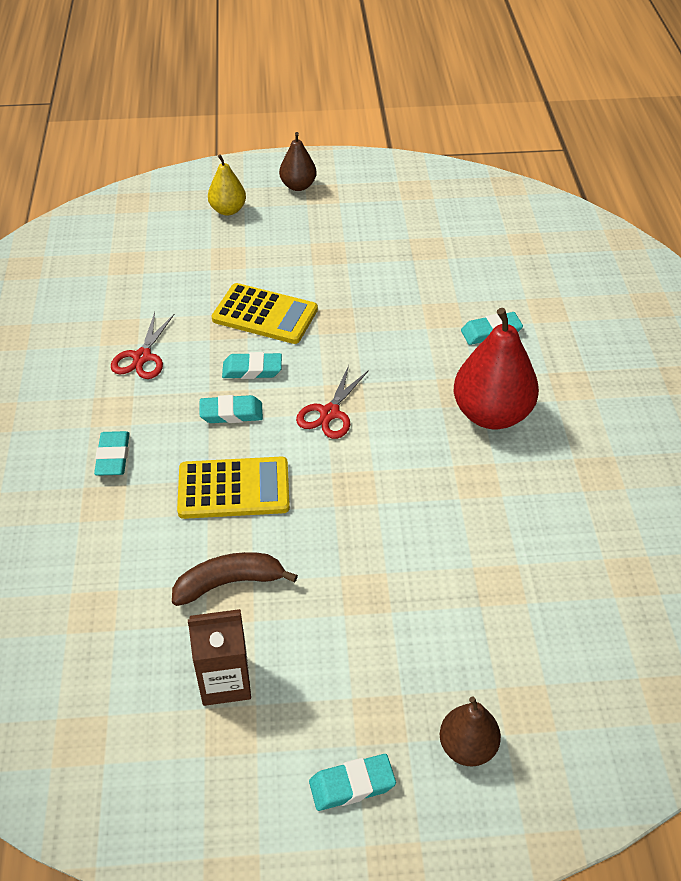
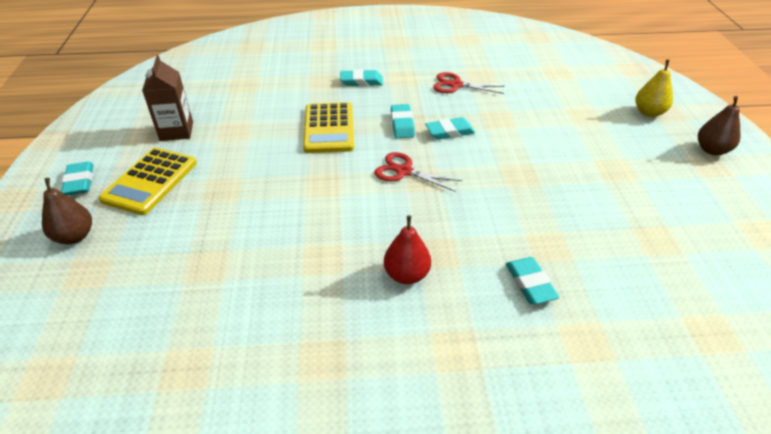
camera: 90 degrees right, 5 degrees down
brown banana [172,552,298,606] -> none
yellow calculator [212,283,318,344] -> yellow calculator moved to [99,147,197,215]
turquoise eraser [222,352,282,379] -> turquoise eraser turned 75 degrees clockwise [425,117,475,140]
red pear [454,308,539,429] -> red pear [384,215,431,284], size x0.56

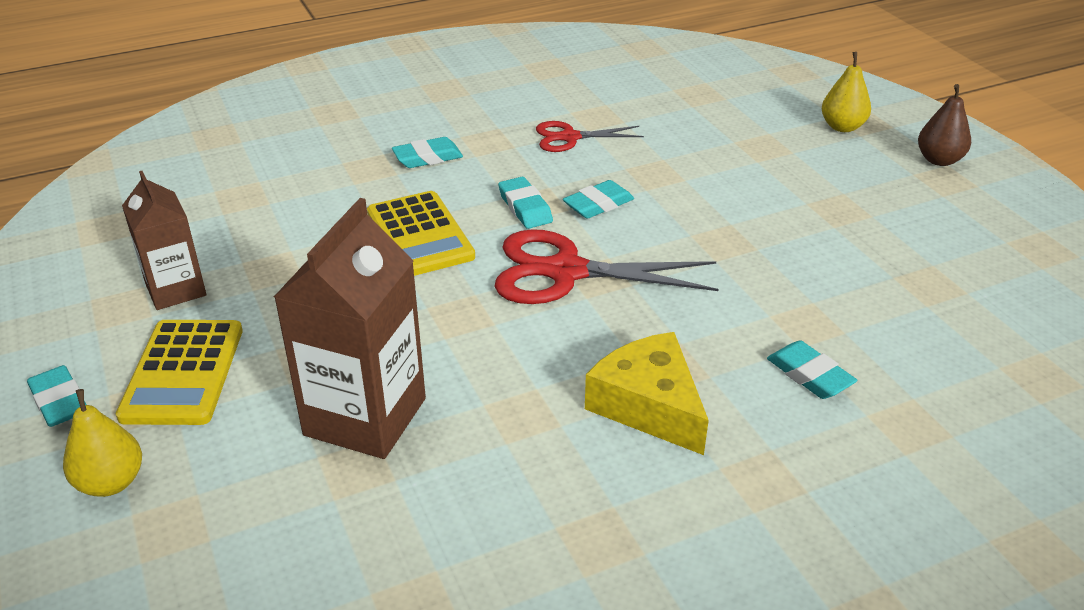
camera: 20 degrees left, 5 degrees down
brown pear [42,178,92,244] -> yellow pear [63,389,142,497]
red scissors [375,152,462,192] -> red scissors [494,229,718,304], size x1.73
red pear [384,215,431,284] -> yellow cheese [585,332,709,455]
none -> brown carton [274,198,426,459]

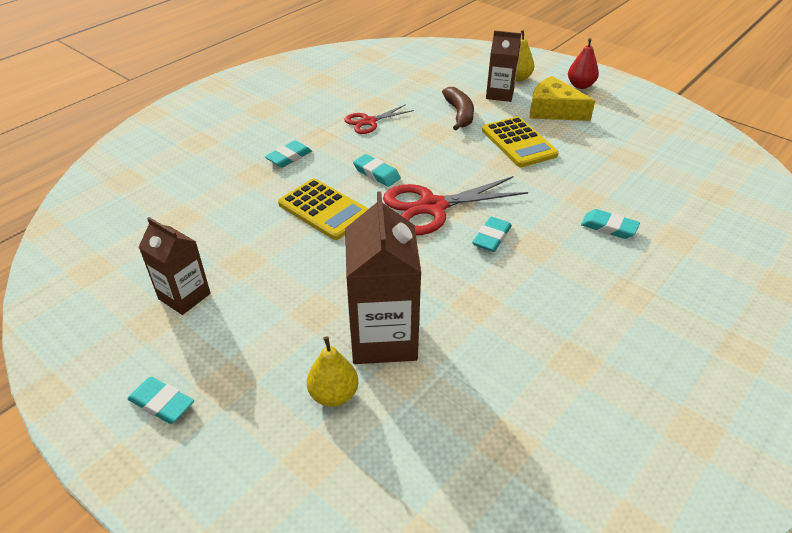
camera: 25 degrees left, 5 degrees up
yellow pear [63,389,142,497] -> yellow pear moved to [307,336,358,407]
yellow calculator [116,320,243,425] -> yellow calculator moved to [482,116,559,167]
turquoise eraser [563,180,634,219] -> turquoise eraser moved to [472,217,512,252]
yellow cheese [585,332,709,455] -> yellow cheese moved to [530,76,595,121]
brown pear [918,84,971,166] -> red pear [568,38,599,89]
none -> brown banana [442,87,474,131]
none -> brown carton [486,30,521,102]

